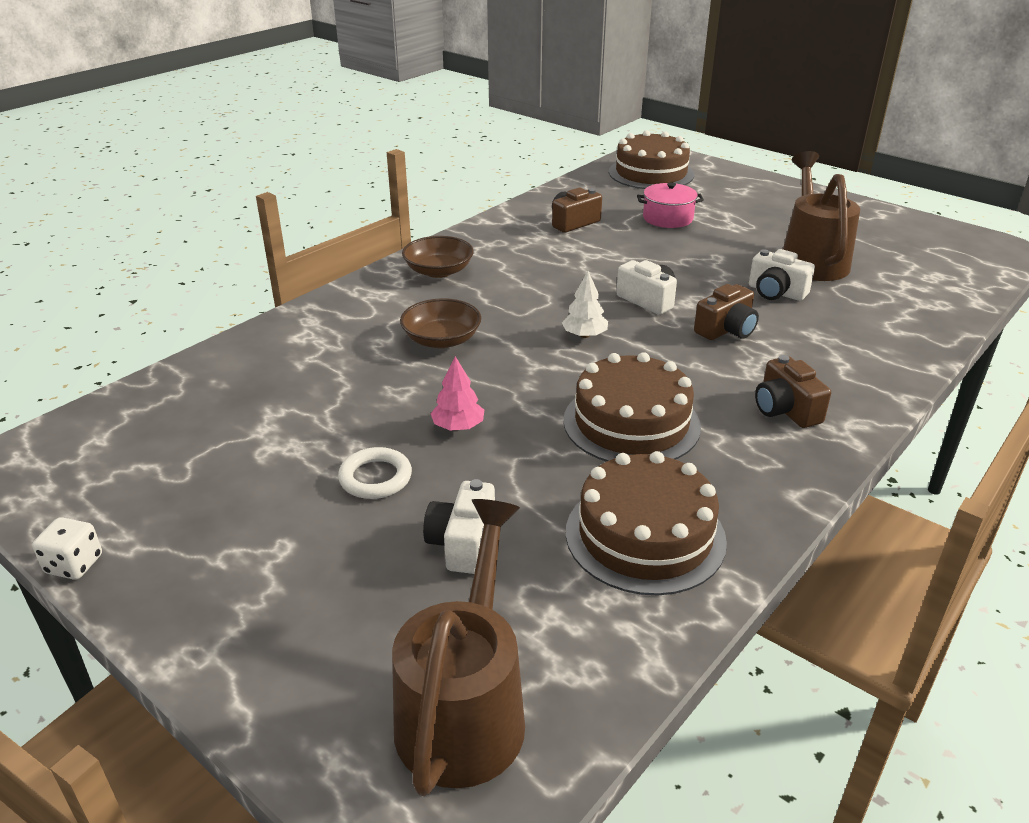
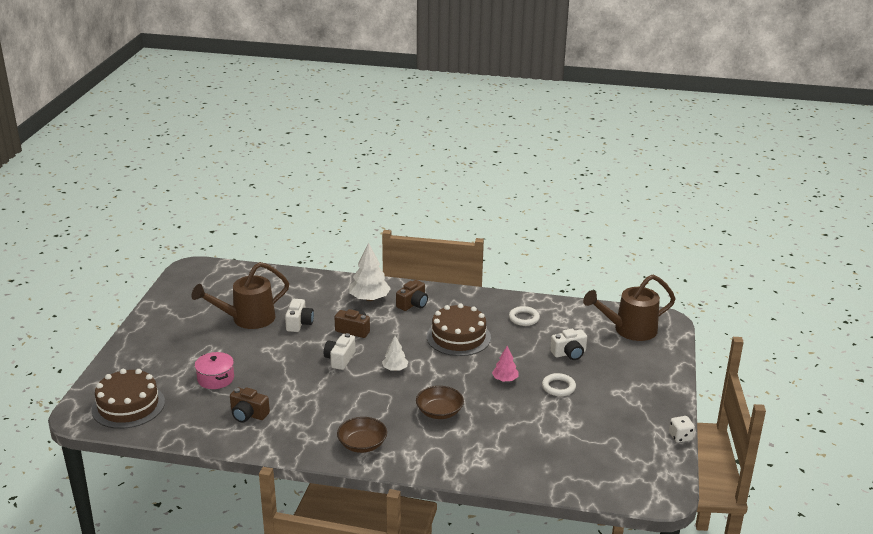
camera: 120 degrees left, 5 degrees down
brown cake [566,451,727,595] -> white ring [509,306,540,326]
none -> white tree [349,242,391,301]

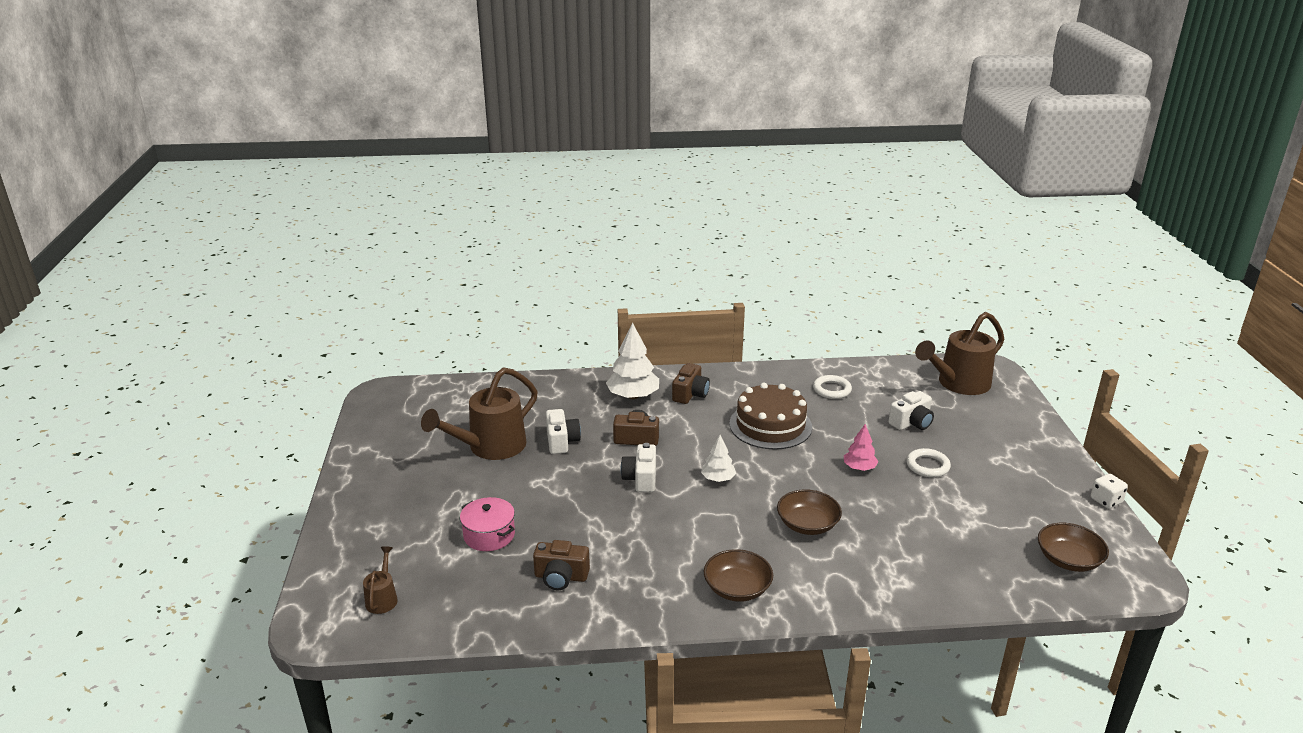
camera: 15 degrees left, 0 degrees up
brown cake [92,369,165,429] -> brown watering can [363,546,398,614]
none -> brown bowl [1038,523,1109,572]

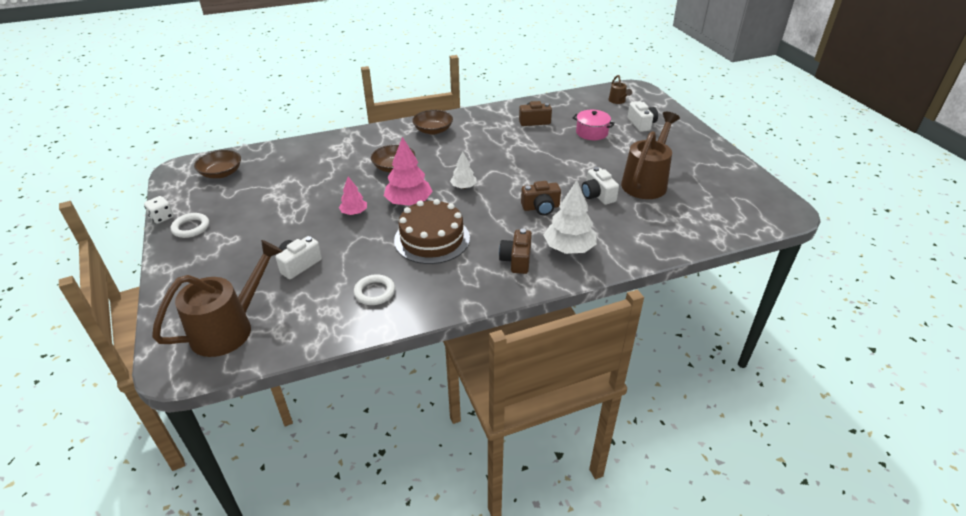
camera: 165 degrees right, 10 degrees up
white camera [621,443,656,492] -> white camera moved to [628,101,658,132]
white ring [906,448,951,477] -> white ring moved to [171,213,209,238]
none -> pink tree [384,137,433,206]

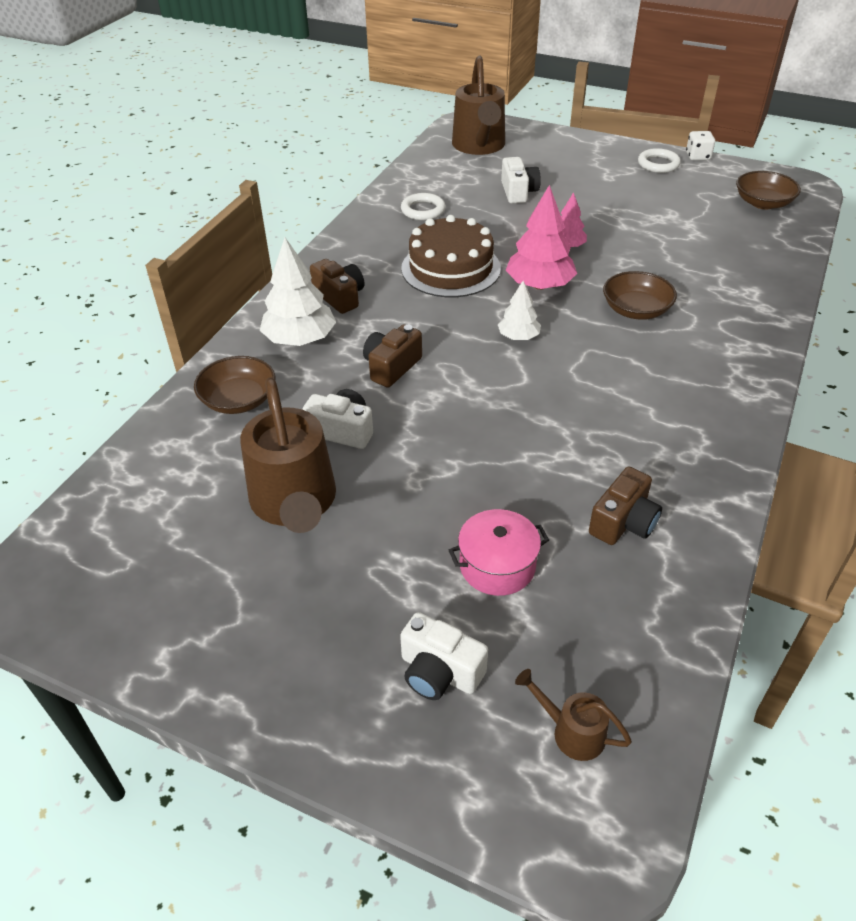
camera: 135 degrees right, 5 degrees up
brown bowl [412,110,453,135] -> brown bowl moved to [194,356,275,414]

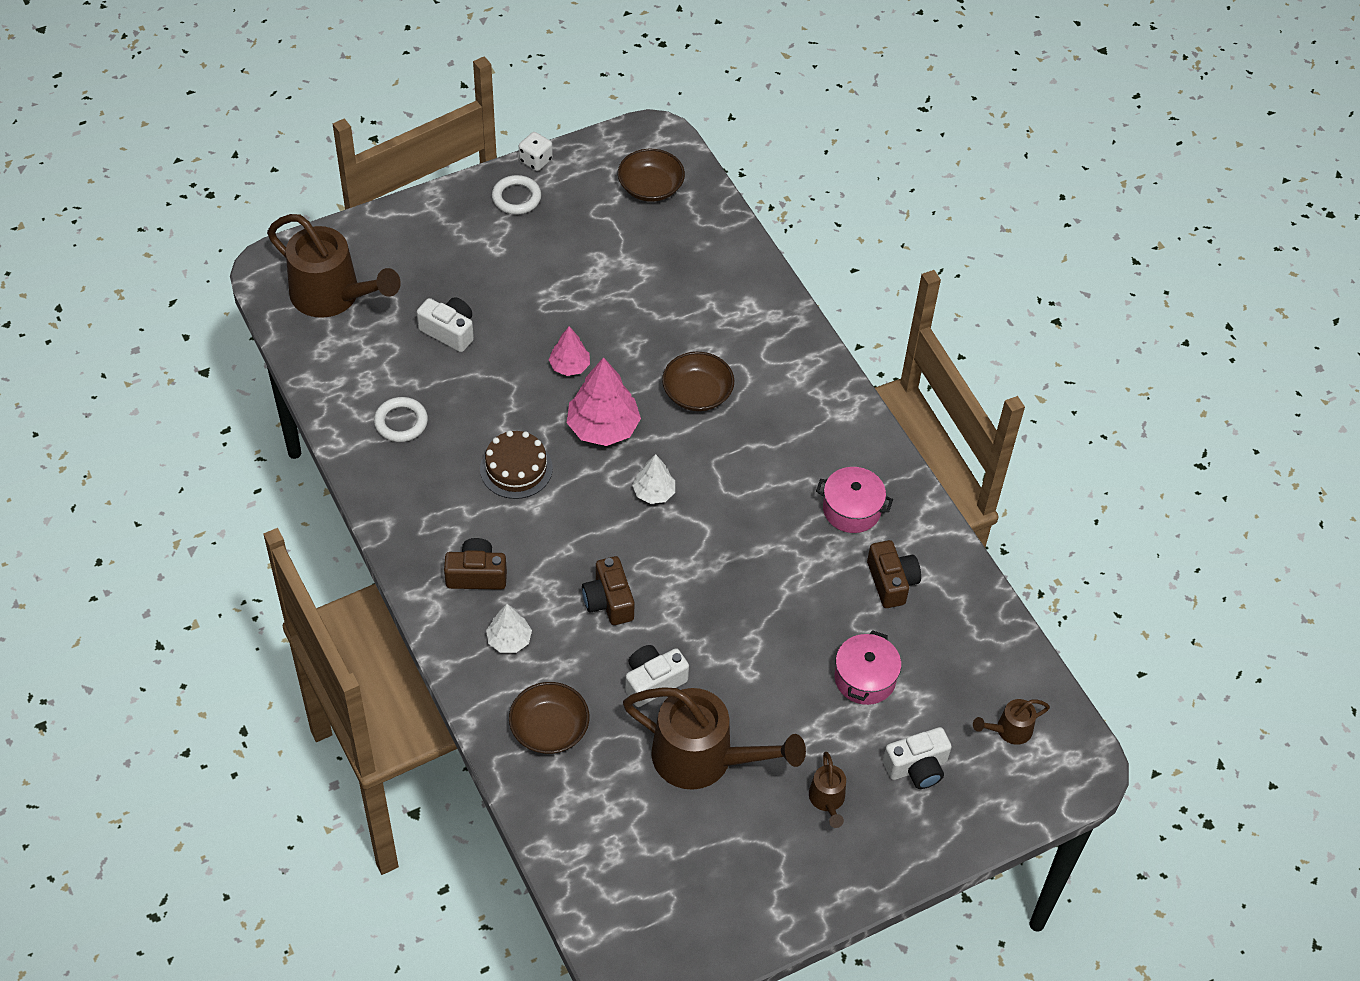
camera: 55 degrees left, 10 degrees up
white tree [259,238,336,346] -> white tree [486,604,532,653], size x0.58
brown cake [401,215,501,297] -> brown cake [480,431,553,499], size x0.66
none -> brown watering can [809,752,846,828]
none -> pink pot [816,467,893,533]

